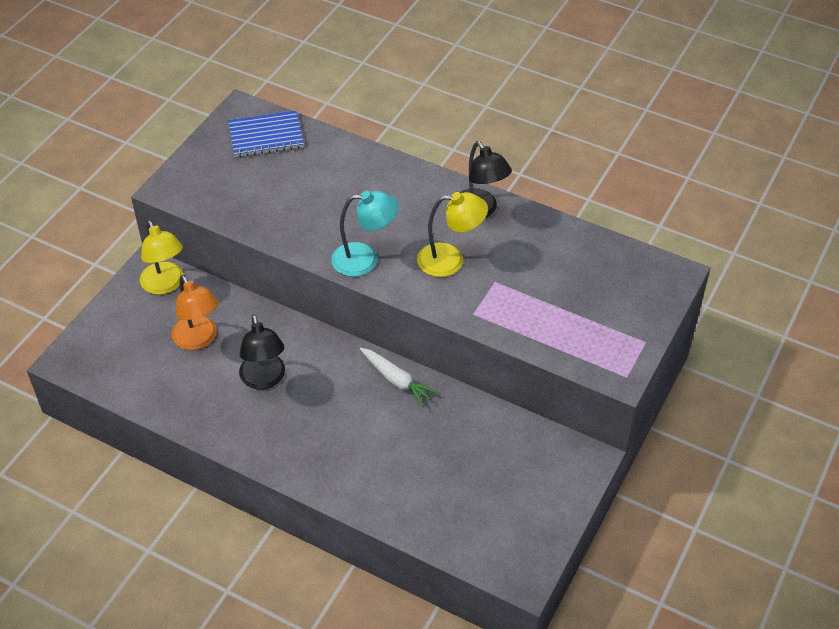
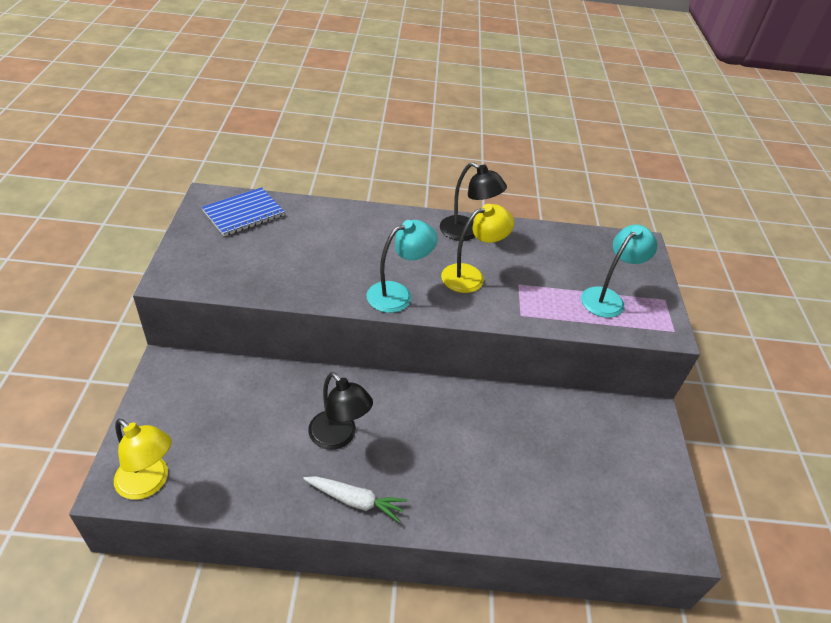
camera: 30 degrees left, 5 degrees down
yellow lamp [140,220,183,295] -> yellow lamp moved to [114,419,172,500]
orange lamp [171,275,218,350] -> none
white carrot [360,348,438,407] -> white carrot moved to [303,476,407,522]
none -> turquoise lamp [581,224,657,318]

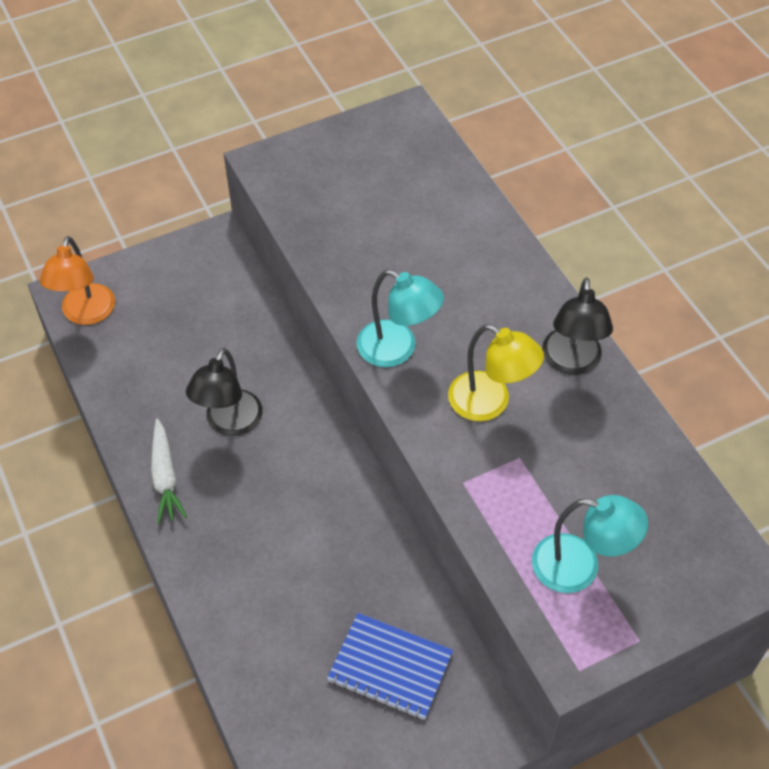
camera: 65 degrees right, 10 degrees up
yellow lamp [114,419,172,500] -> orange lamp [40,236,115,325]
blue notebook [202,187,285,236] -> blue notebook moved to [327,613,453,720]

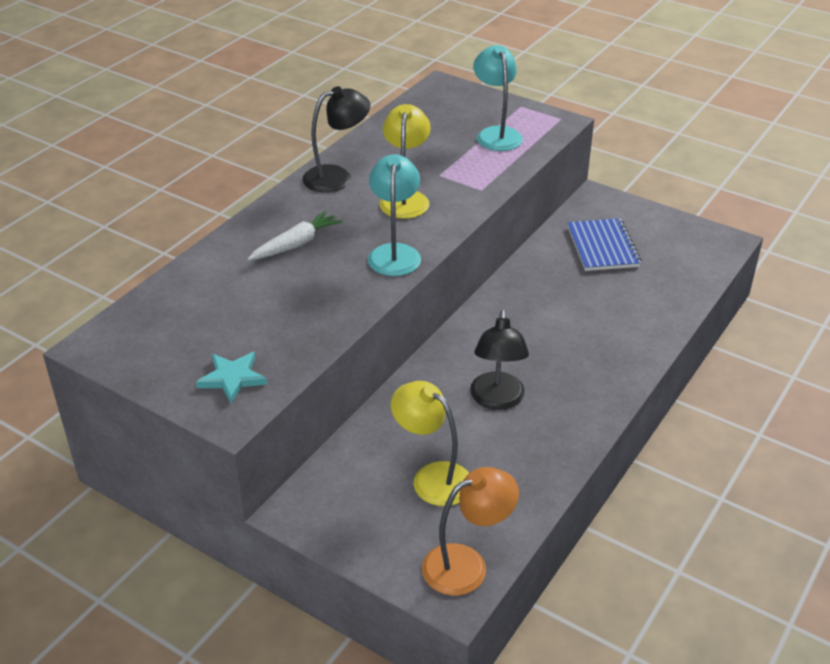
camera: 120 degrees left, 15 degrees down
white carrot [151,419,187,524] -> white carrot moved to [248,210,343,260]
black lamp [186,348,263,436] -> black lamp turned 105 degrees clockwise [470,309,529,410]
none -> turquoise star [196,352,267,403]
none -> yellow lamp [391,381,469,506]

